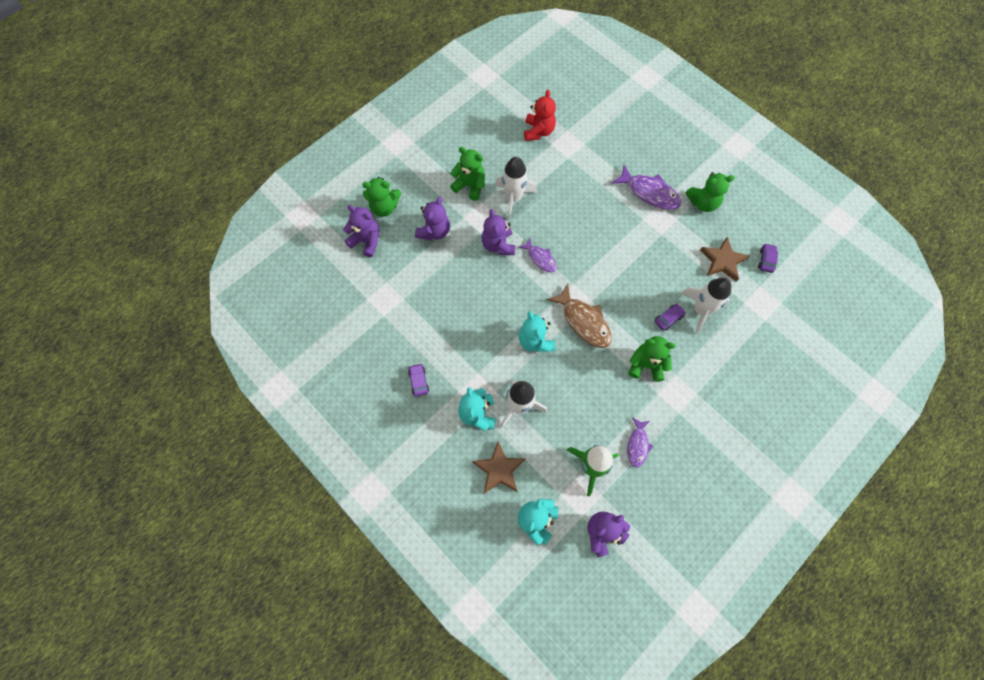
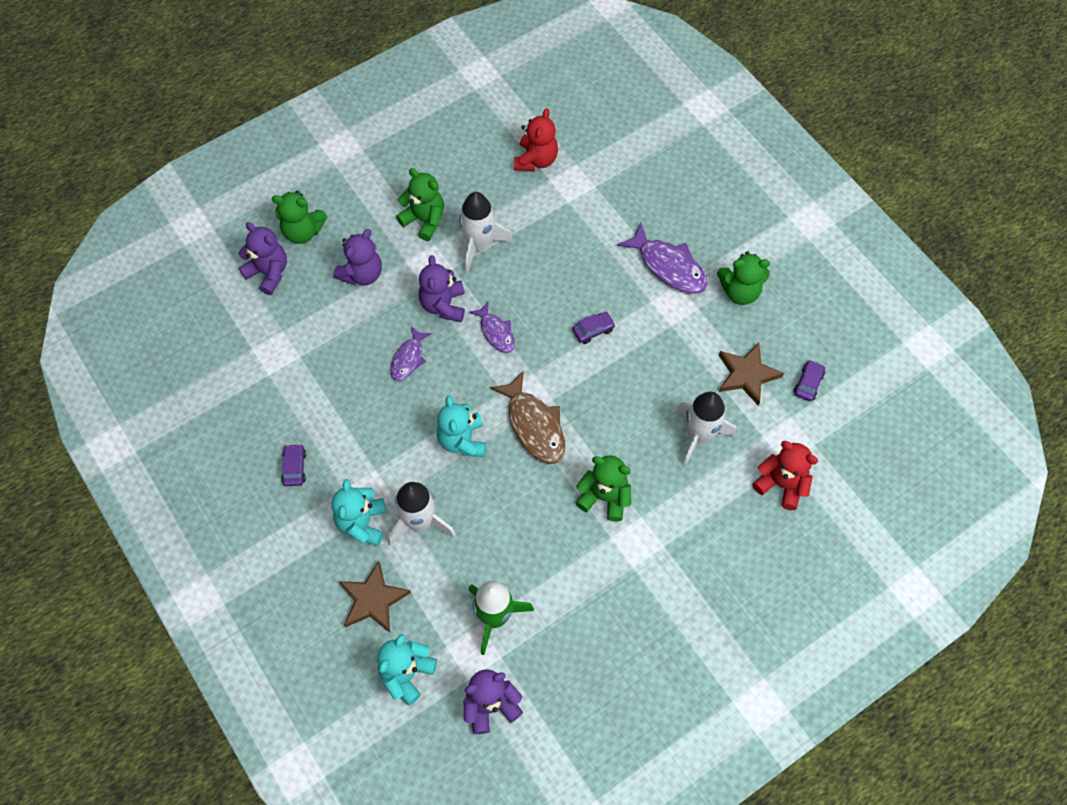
camera: 10 degrees right, 5 degrees down
purple fish [627,417,653,468] -> purple fish moved to [390,326,432,381]
purple car [655,304,686,331] -> purple car moved to [572,312,615,344]
none -> red teddy bear [752,441,818,510]

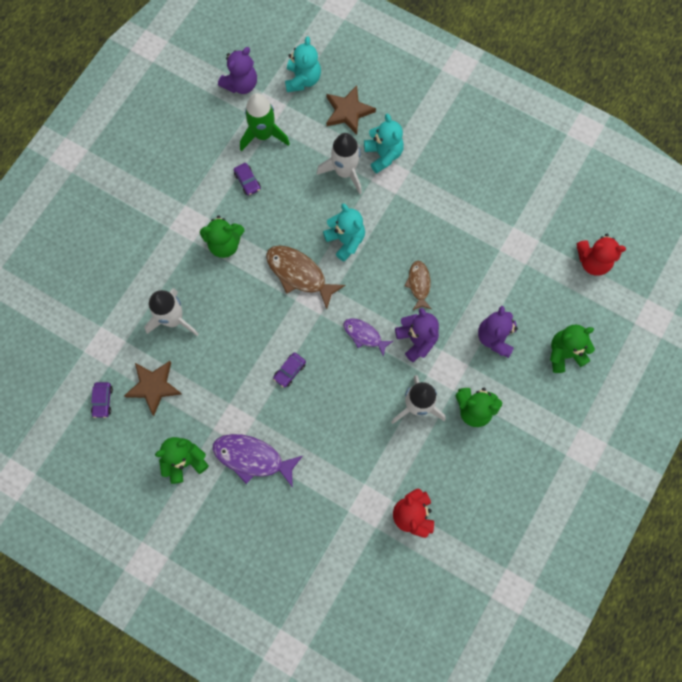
camera: 155 degrees right, 10 degrees up
purple teddy bear [238,222,287,295] -> none
purple car [281,444,306,486] -> purple car moved to [234,163,261,196]
purple fish [390,326,432,381] -> brown fish [405,261,431,310]
red teddy bear [752,441,818,510] -> red teddy bear moved to [576,234,626,276]

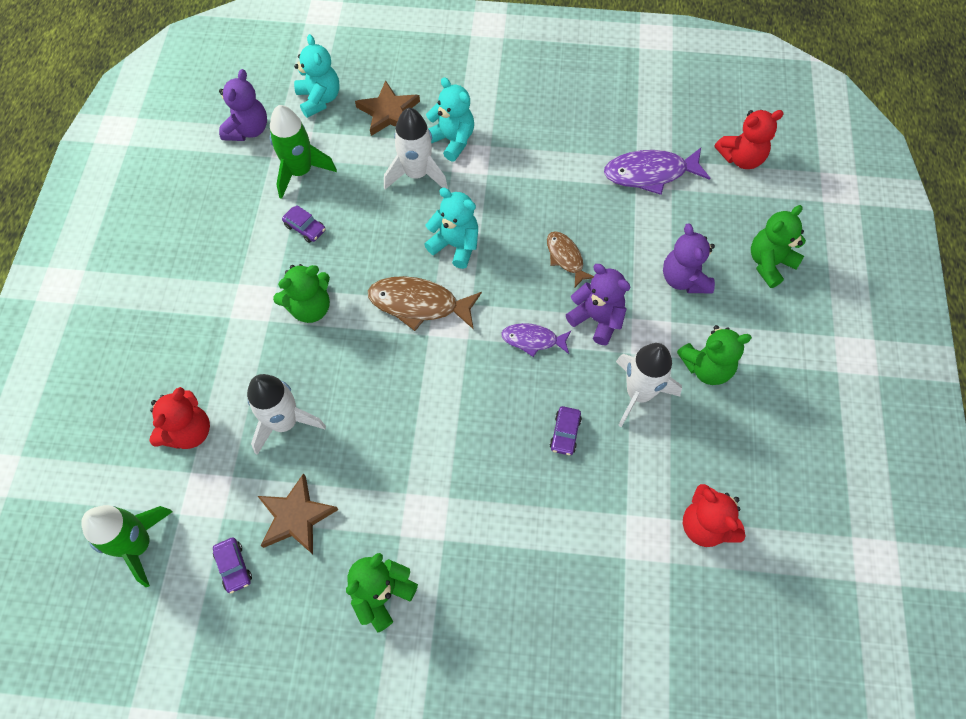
camera: 25 degrees left, 10 degrees down
purple fish [213,434,303,488] -> purple fish moved to [604,148,710,195]
purple car [273,353,306,388] -> purple car moved to [550,406,582,455]
none -> green rocket [81,505,173,587]
none -> red teddy bear [149,387,210,449]

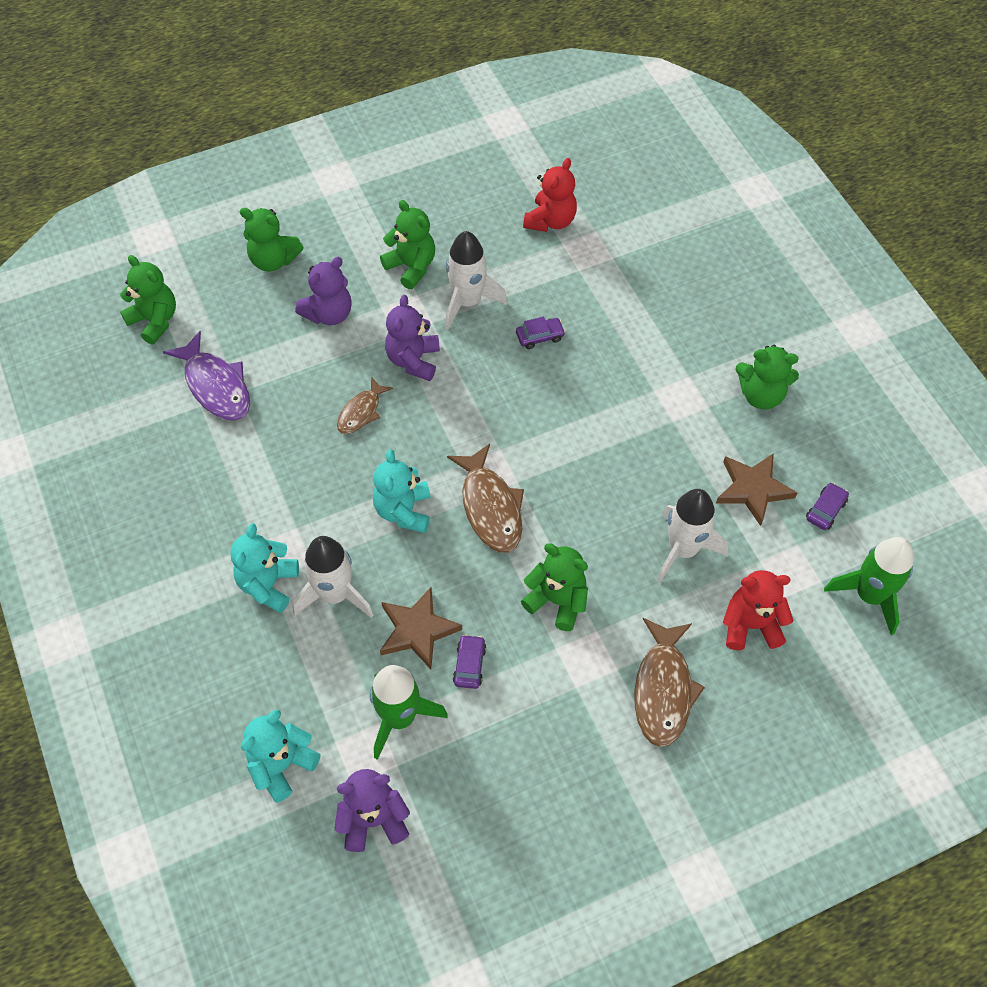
camera: 120 degrees left, 5 degrees down
brown star [355,80,420,136] -> brown star moved to [380,587,462,669]
purple fish [501,323,571,357] -> none
red teddy bear [715,110,784,169] -> green teddy bear [120,255,176,345]
none -> brown fish [634,618,705,747]

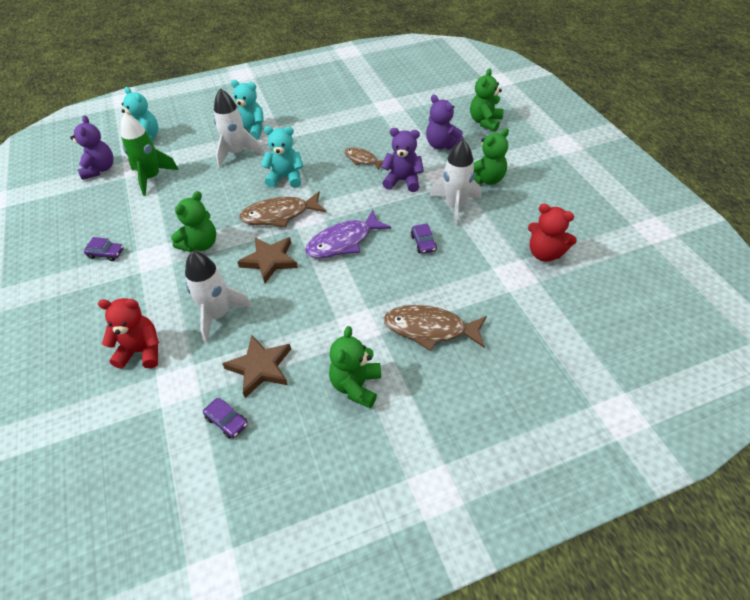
camera: 95 degrees right, 10 degrees down
green teddy bear [120,255,176,345] -> none
purple fish [163,331,250,421] -> purple fish moved to [305,210,391,258]
brown star [380,587,462,669] -> brown star moved to [237,237,298,283]
purple car [453,634,486,689] -> purple car moved to [84,237,124,261]
brown fish [634,618,705,747] -> brown fish moved to [384,305,487,351]
red teddy bear [723,570,794,650] -> red teddy bear turned 90 degrees counterclockwise [98,298,159,369]
green rocket [824,537,914,635] -> none

